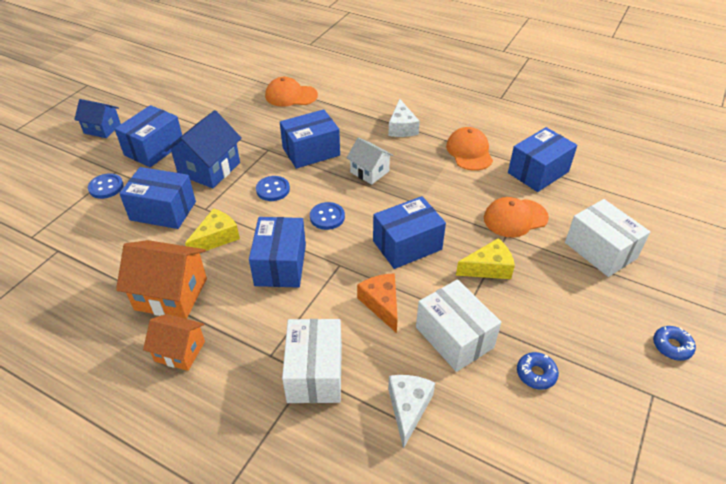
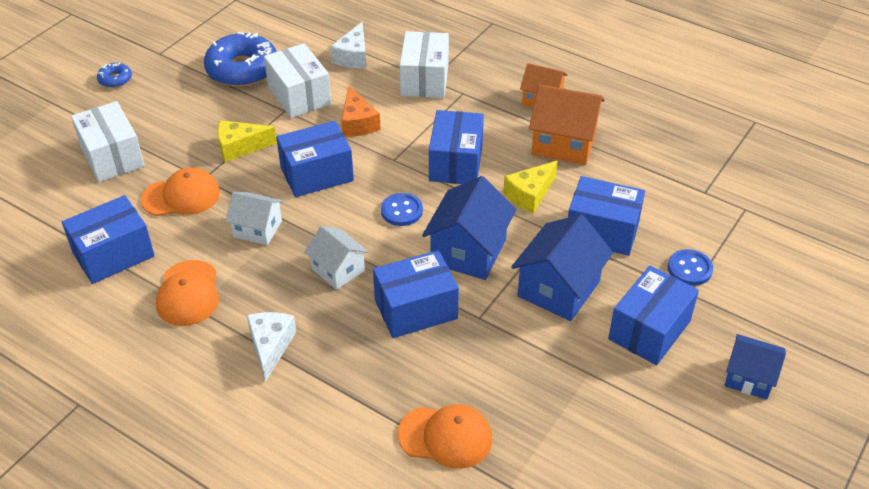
camera: 175 degrees left, 0 degrees up
blue button [256,176,290,201] -> blue house [422,176,516,280]
blue donut [517,352,559,390] -> blue donut [204,32,277,87], size x2.18
none -> white house [225,192,283,245]

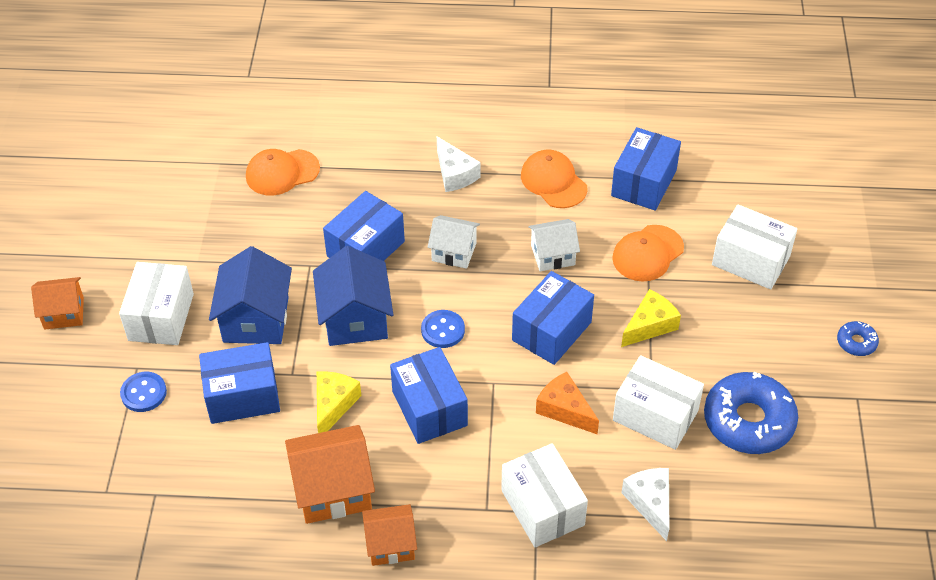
camera: 150 degrees right, 5 degrees up
blue box [608,266,699,365] -> white box [119,262,194,345]
blue house [724,334,786,400] -> orange house [31,277,84,330]

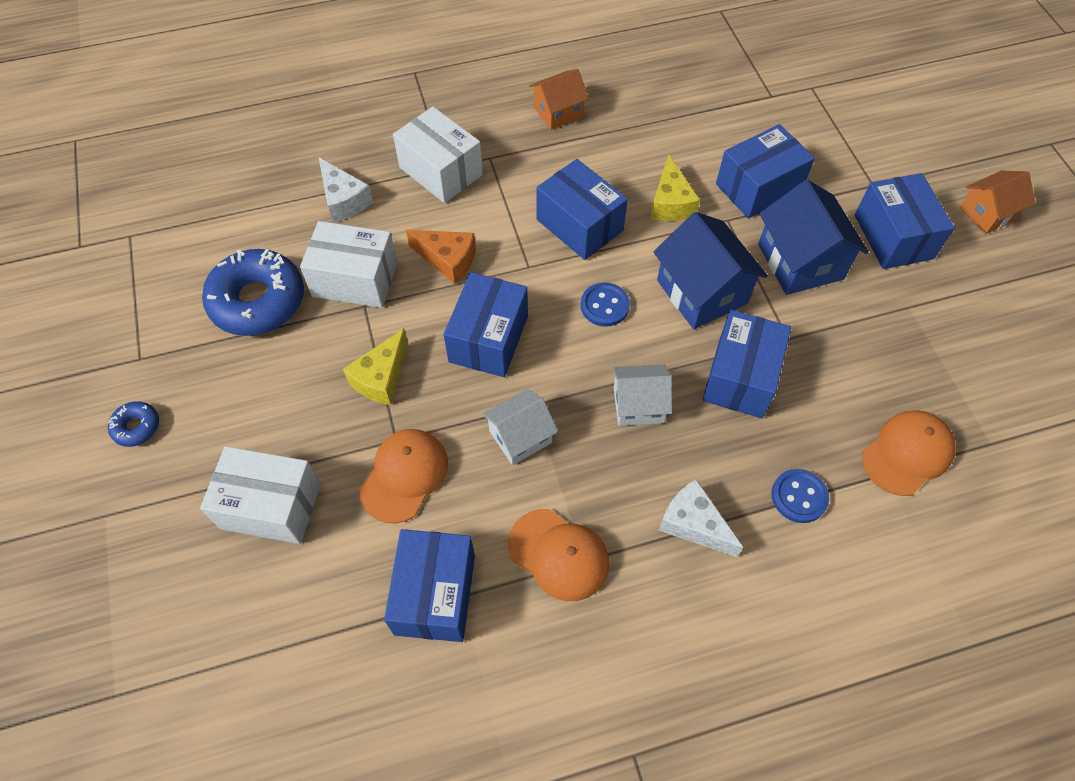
camera: 160 degrees right, 10 degrees up
white box [119,262,194,345] -> blue box [855,173,955,269]
blue button [120,372,167,412] -> blue button moved to [772,469,829,523]
orange house [285,425,375,524] -> none

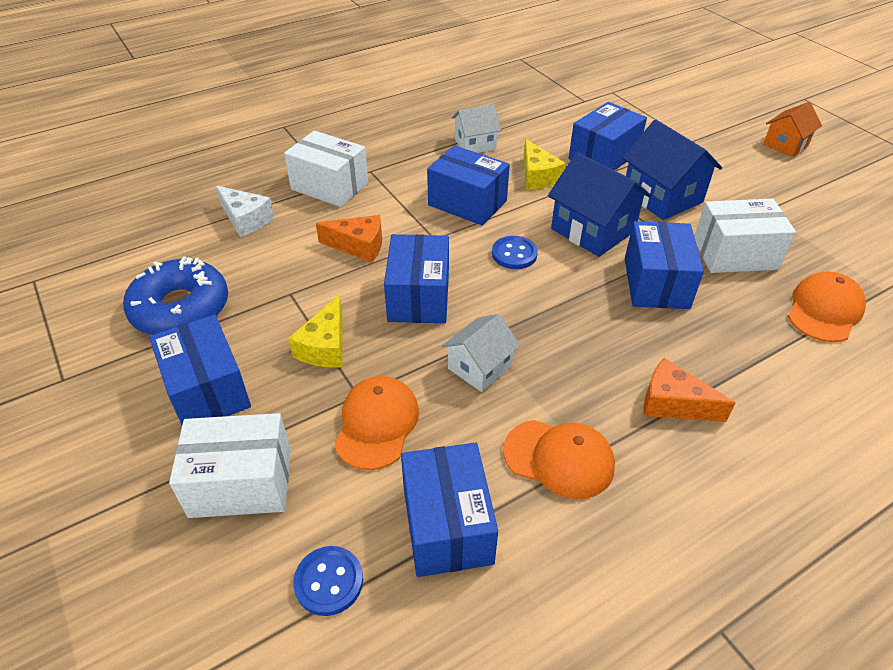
camera: 15 degrees left, 15 degrees down
blue donut [108,401,159,447] -> none
white box [300,221,398,308] -> white box moved to [694,199,796,273]
orange house [529,69,589,130] -> none
white house [612,364,672,426] -> white house moved to [452,104,501,153]
white cheese [659,479,743,557] -> orange cheese [644,358,735,422]
blue button [772,469,829,523] -> blue button moved to [293,546,363,616]
blue box [855,173,955,269] -> blue box moved to [149,314,251,425]

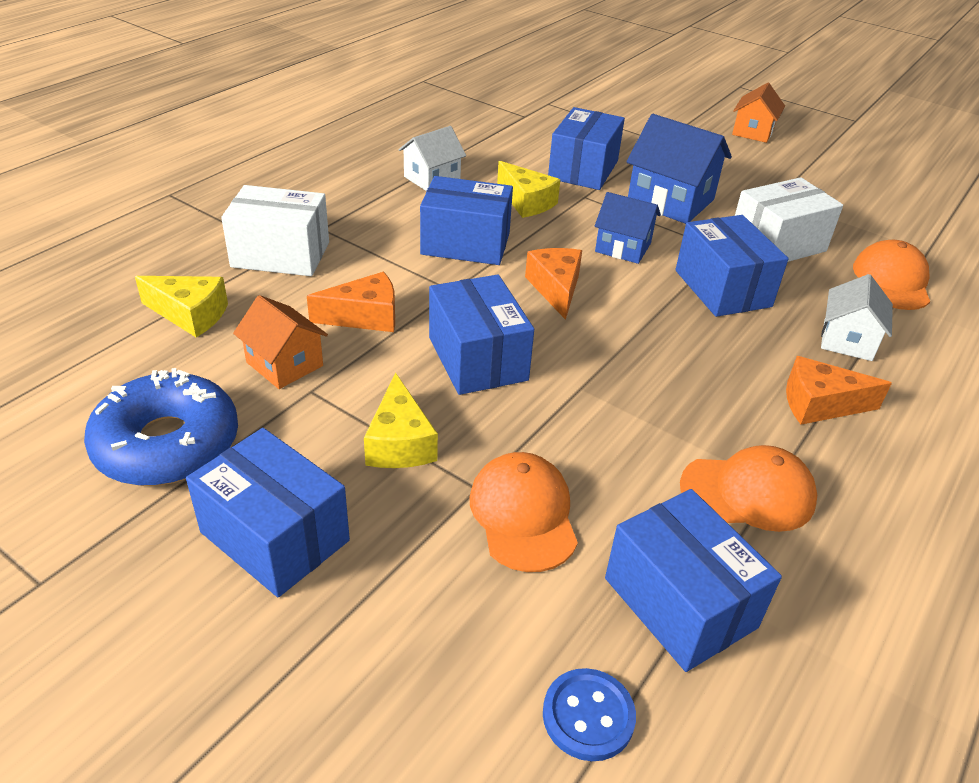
camera: 25 degrees left, 5 degrees down
white box [169,413,291,518] -> none
white cheese [216,185,274,237] -> yellow cheese [135,276,228,337]
white house [442,314,520,392] -> white house moved to [821,274,893,361]
blue button [492,236,538,269] -> orange cheese [525,248,582,320]
blue house [548,152,652,257] -> blue house [595,192,661,264], size x0.63
none -> orange house [233,295,328,389]

